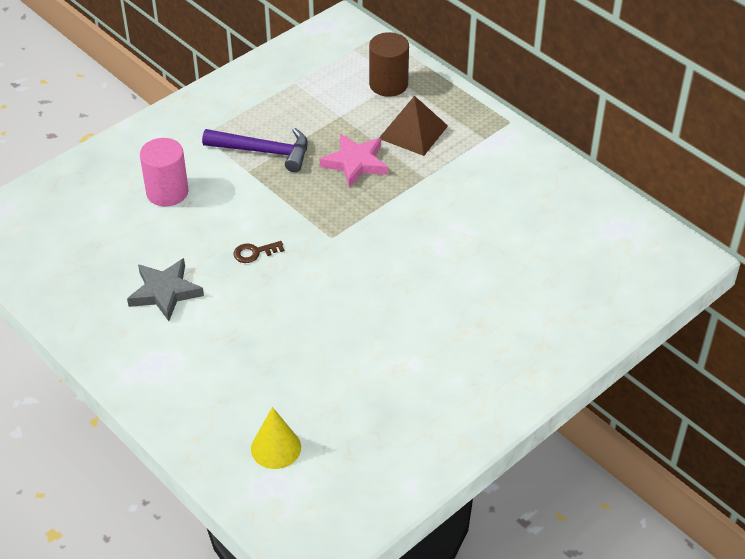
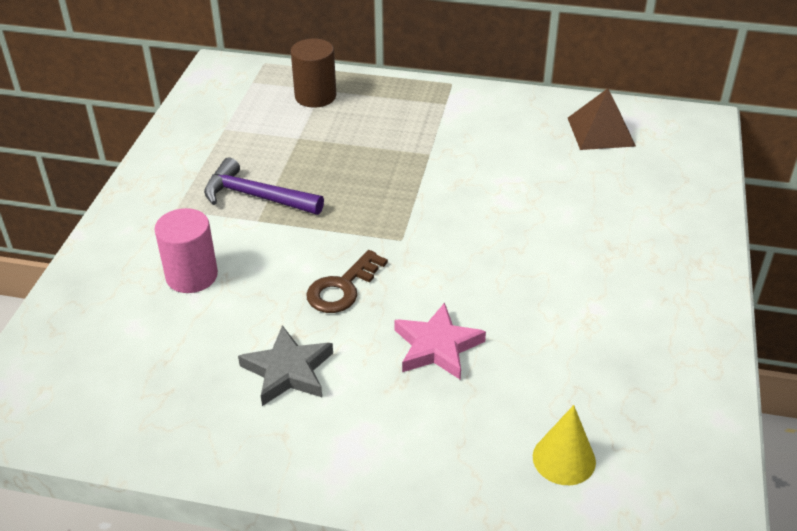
camera: 35 degrees left, 5 degrees down
purple hammer [202,128,308,172] -> purple hammer turned 135 degrees counterclockwise [204,158,324,215]
brown key [233,241,285,263] -> brown key [306,250,388,313], size x1.62
pink star [320,134,388,188] -> pink star moved to [394,303,486,380]
brown pyramid [379,96,448,156] -> brown pyramid moved to [568,88,636,150]

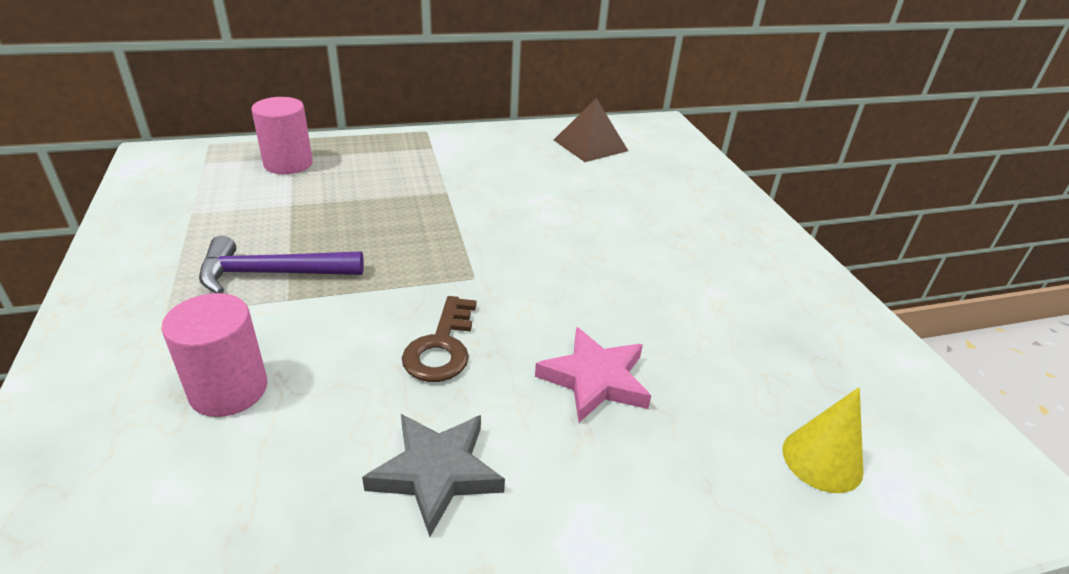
camera: 30 degrees left, 5 degrees down
brown cylinder [291,39,336,107] -> pink cylinder [251,97,313,174]

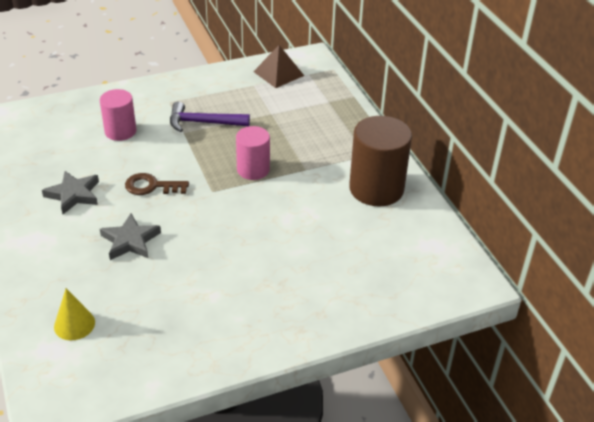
camera: 85 degrees right, 5 degrees up
purple hammer [199,236,364,293] -> purple hammer turned 75 degrees counterclockwise [170,101,250,132]
pink cylinder [251,97,313,174] -> pink cylinder moved to [236,126,270,180]
pink star [535,327,651,423] -> grey star [100,213,161,260]
brown pyramid [554,98,628,162] -> brown pyramid moved to [253,45,304,88]
none -> brown cylinder [349,116,412,206]

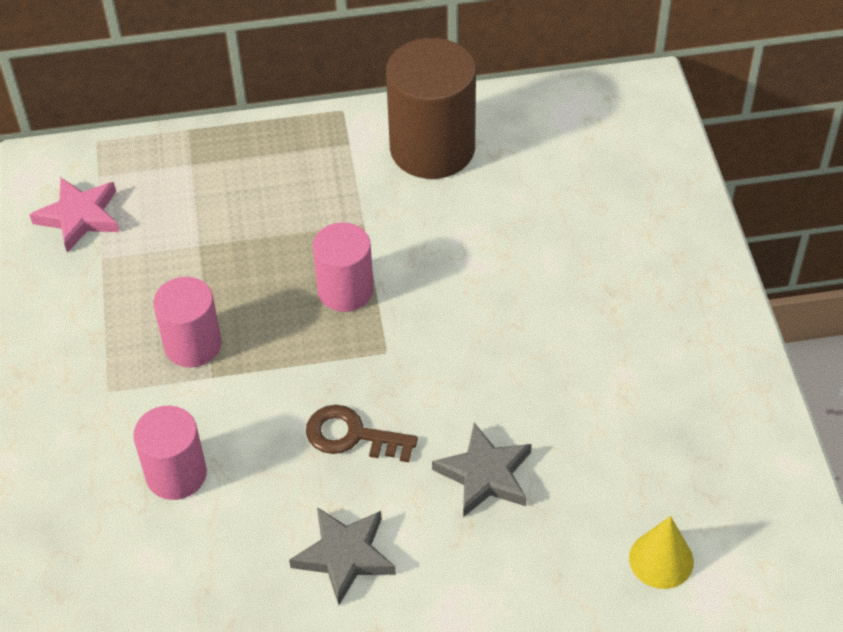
camera: 75 degrees left, 10 degrees up
brown key [125,173,189,195] -> brown key turned 90 degrees clockwise [306,405,418,462]
purple hammer [170,101,250,132] -> pink cylinder [153,277,222,367]
brown pyramid [253,45,304,88] -> pink star [29,178,119,253]

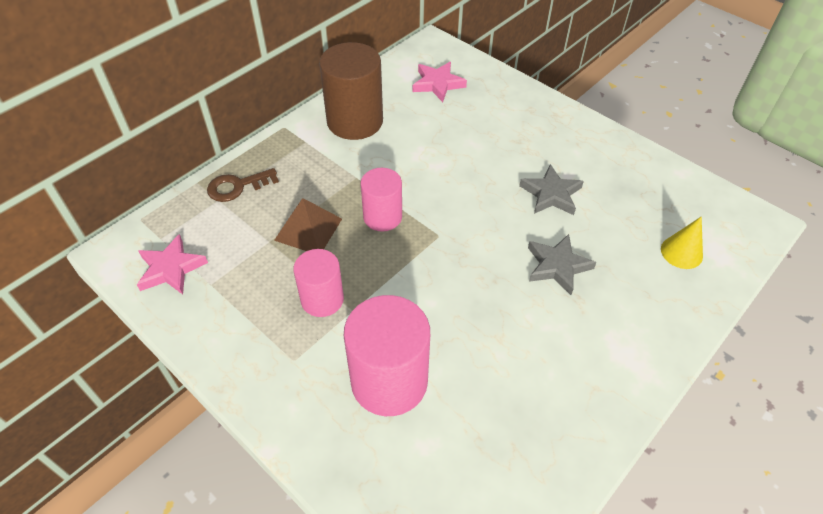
camera: 40 degrees left, 0 degrees up
pink cylinder [133,406,207,500] -> pink cylinder [344,295,430,416], size x1.63
grey star [289,507,396,605] -> grey star moved to [519,164,584,215]
brown key [306,405,418,462] -> brown key moved to [207,168,279,202]
none -> brown pyramid [274,198,342,251]
none -> pink star [413,62,467,102]

